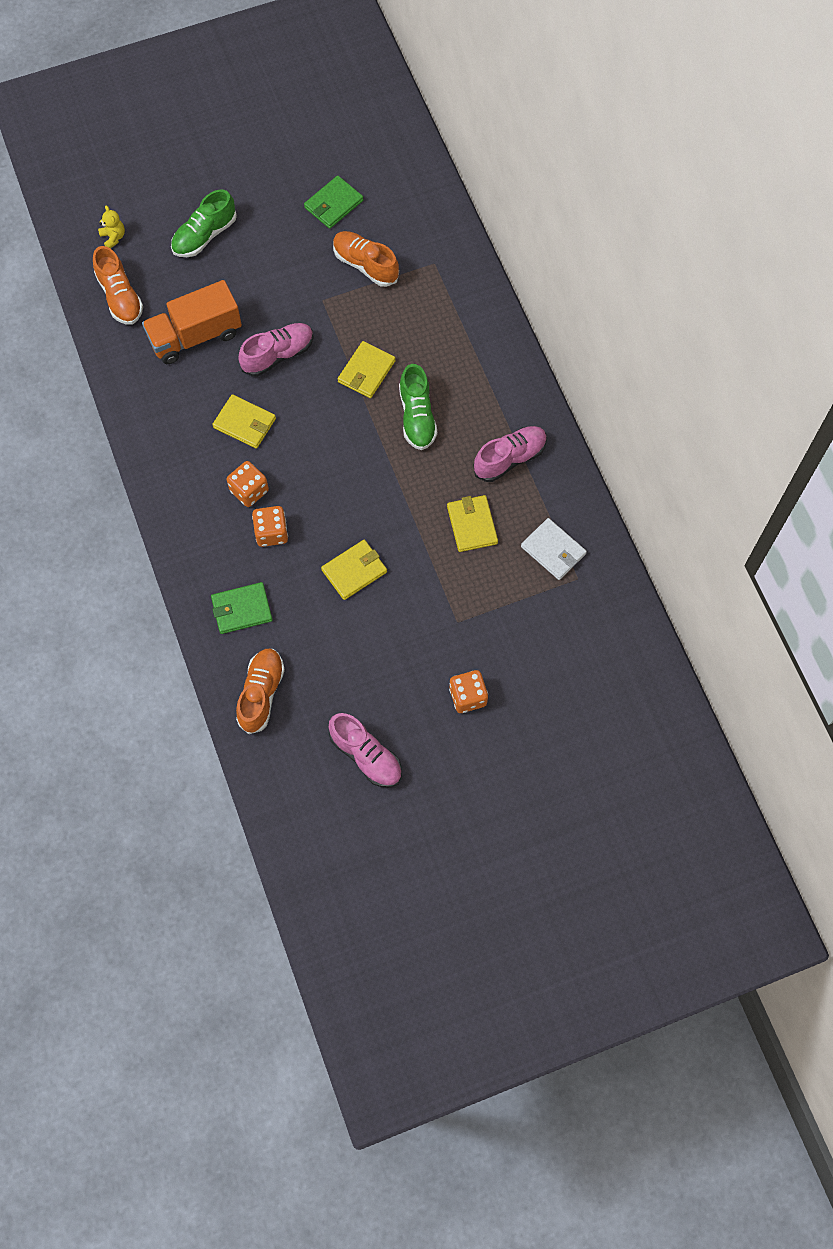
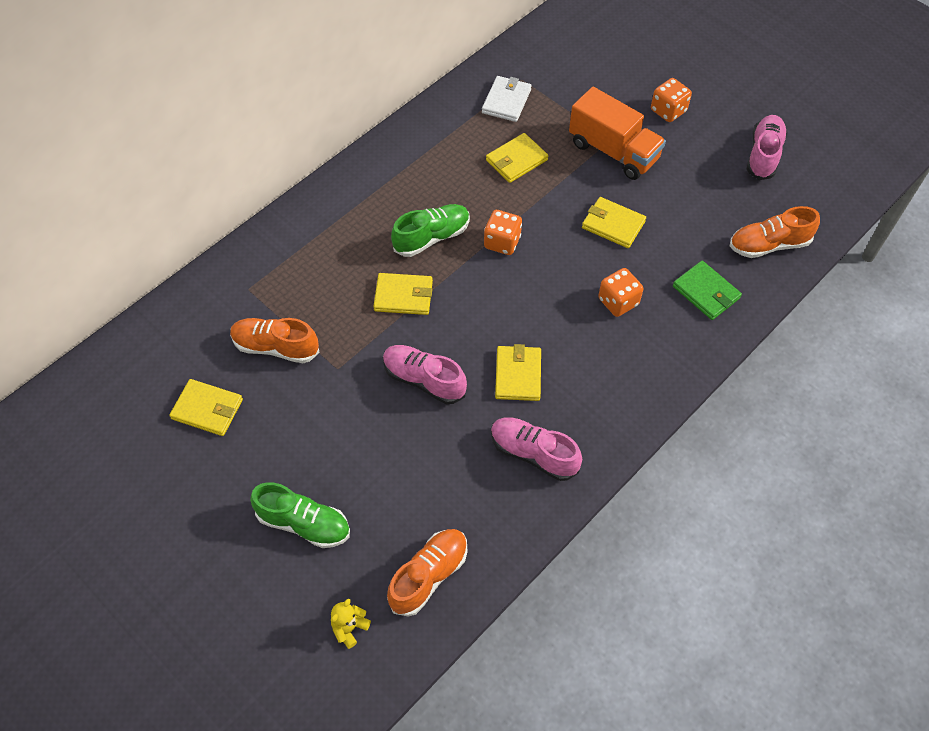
camera: 115 degrees left, 10 degrees down
orange truck [142,280,242,364] -> orange truck moved to [569,87,666,180]
orange dice [227,461,269,507] -> orange dice moved to [484,210,522,255]
green wallet [304,175,363,229] -> yellow wallet [169,379,243,436]
orange shoe [333,231,399,287] -> orange shoe turned 90 degrees clockwise [230,318,319,363]
pink shoe [474,426,547,482] -> pink shoe moved to [491,417,582,481]

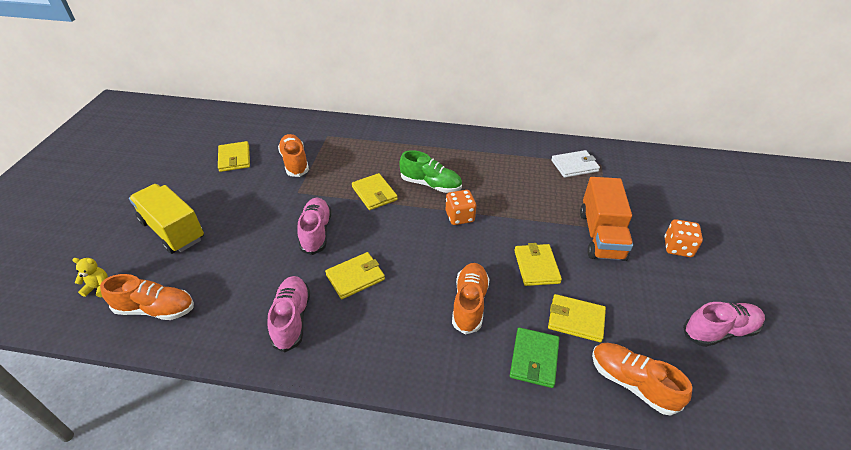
camera: 55 degrees right, 15 degrees down
green shoe [250,482,350,548] -> yellow truck [129,184,204,254]
yellow wallet [486,133,548,183] -> yellow wallet moved to [548,294,606,342]
orange dice [598,268,644,317] -> orange shoe [452,263,490,335]

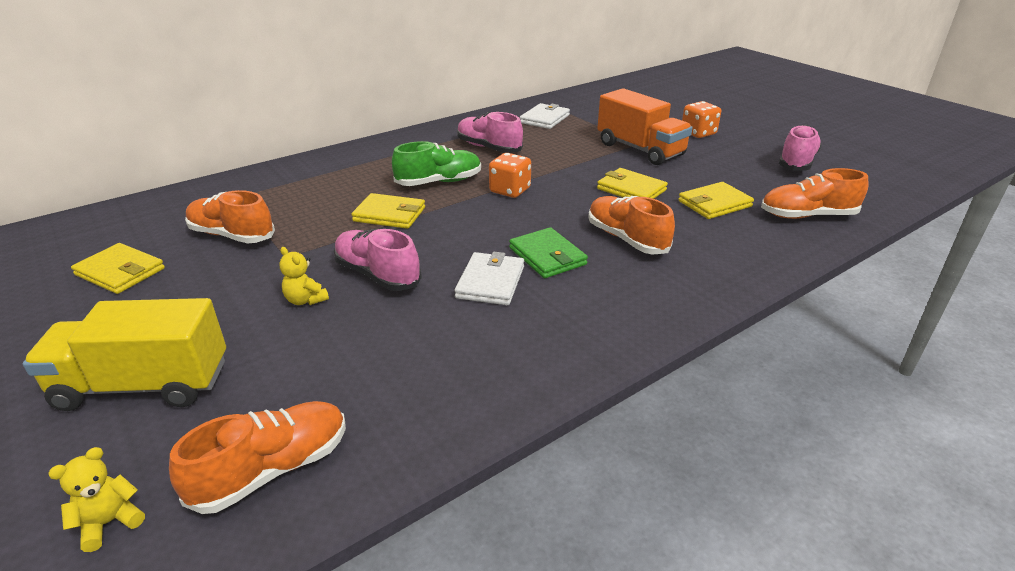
camera: 45 degrees left, 10 degrees down
pink shoe [268,276,310,352] -> pink shoe moved to [457,112,523,153]
yellow wallet [325,252,385,299] -> white wallet [454,252,524,305]
green wallet [510,327,559,388] -> green wallet moved to [509,227,588,278]
none -> yellow teddy bear [279,247,329,305]

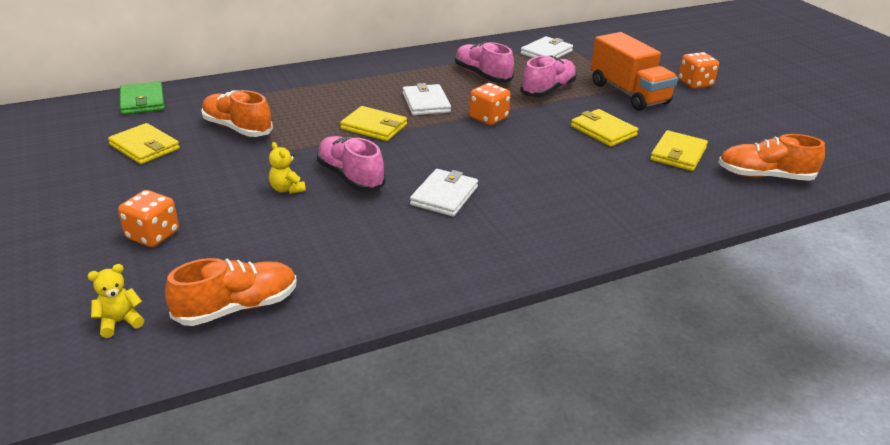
camera: 10 degrees right, 0 degrees up
yellow truck [23,298,226,411] -> orange dice [118,190,179,247]
green shoe [392,141,481,186] -> white wallet [403,83,451,115]
green wallet [509,227,588,278] -> green wallet moved to [120,81,165,114]
orange shoe [588,196,675,255] -> none
yellow wallet [678,182,754,219] -> yellow wallet turned 45 degrees counterclockwise [650,130,708,171]
pink shoe [779,125,822,171] -> pink shoe moved to [521,55,577,97]

